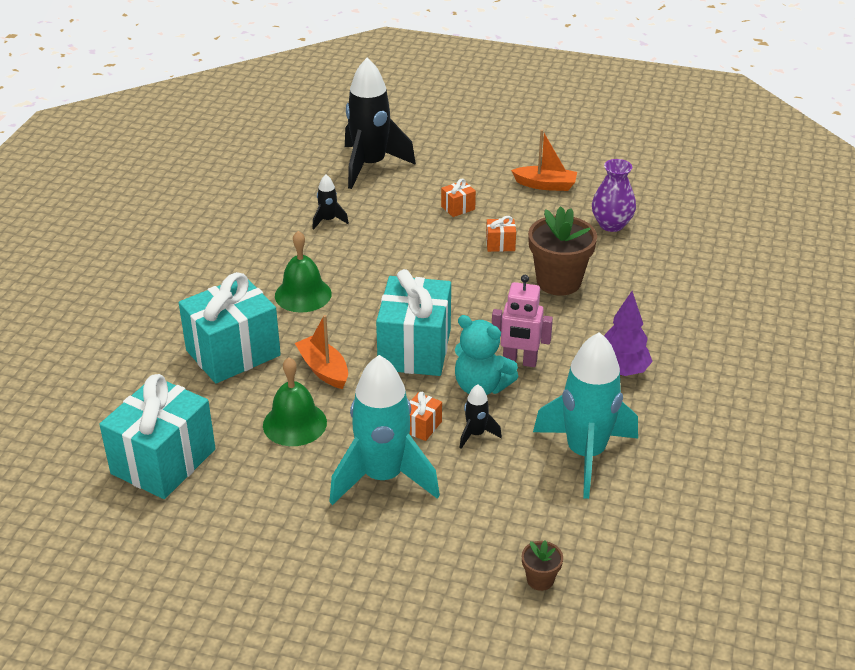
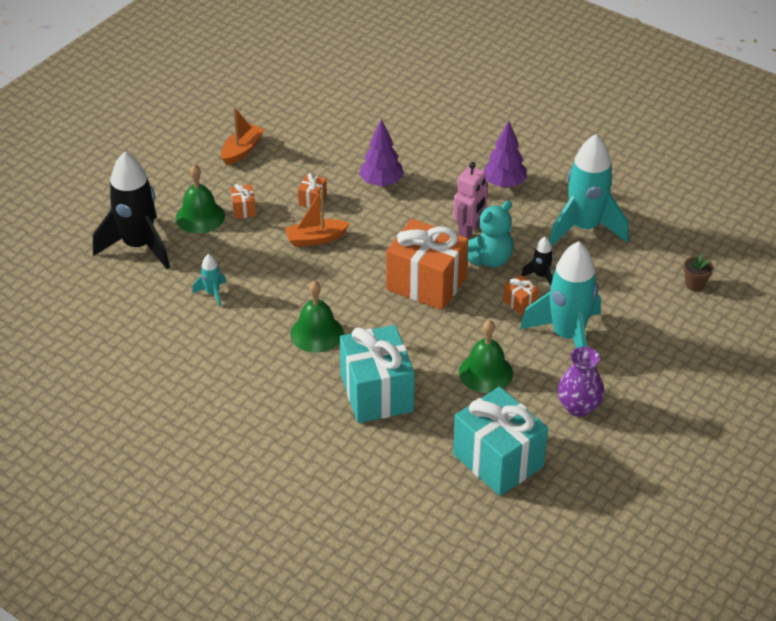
camera: 70 degrees left, 5 degrees up
orange boat [295,315,348,389] -> orange boat moved to [285,190,350,247]
black rocket [312,174,349,230] -> turquoise rocket [192,254,226,307]
turquoise gift [376,269,451,376] -> orange gift [386,219,468,310]
brown flower pot [528,206,597,296] -> purple tree [359,119,404,187]
purple vase [592,159,636,232] -> purple vase moved to [557,347,604,417]
none -> green bell [176,164,225,234]

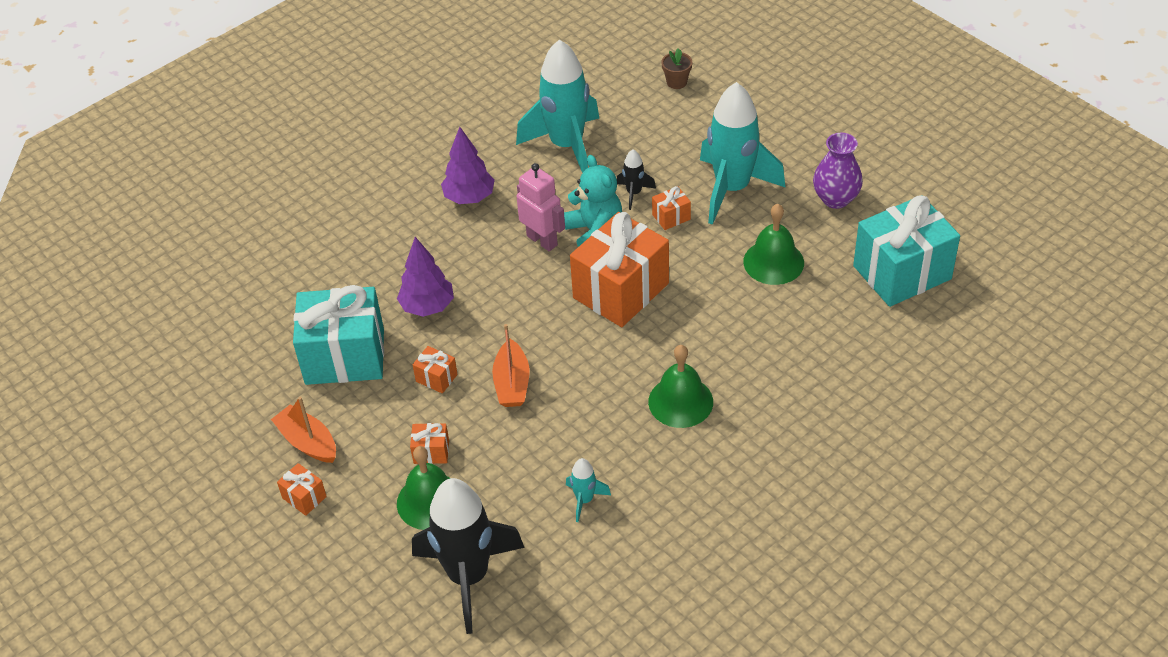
camera: 75 degrees left, 5 degrees up
turquoise gift [340,325,415,423] -> turquoise gift moved to [293,285,384,385]
none -> orange gift [277,463,327,516]

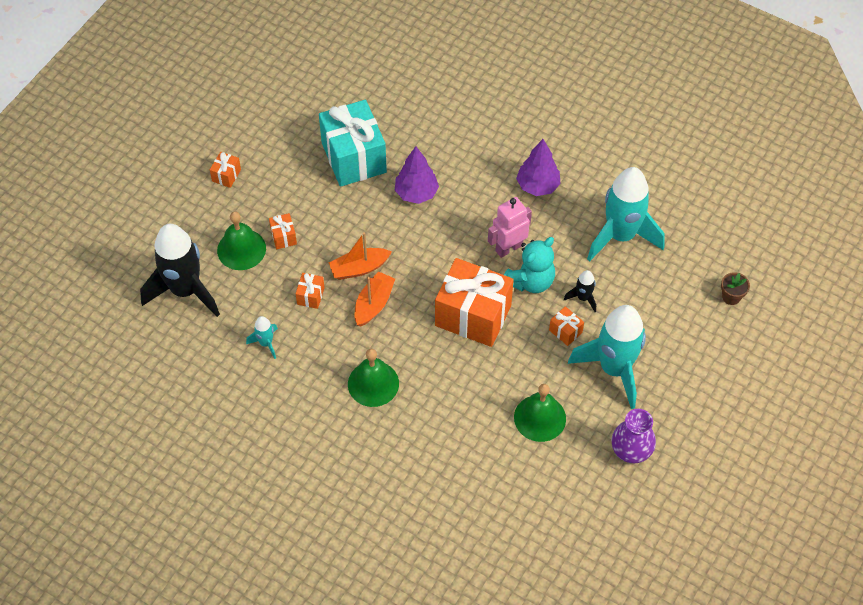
camera: 70 degrees right, 10 degrees up
orange boat [271,397,336,463] -> orange boat moved to [355,271,395,327]
orange gift [412,346,458,393] -> orange gift moved to [296,273,325,309]
pink robot [516,163,565,251] -> pink robot turned 150 degrees counterclockwise [488,197,532,258]
turquoise gift [853,195,960,307] -> none

